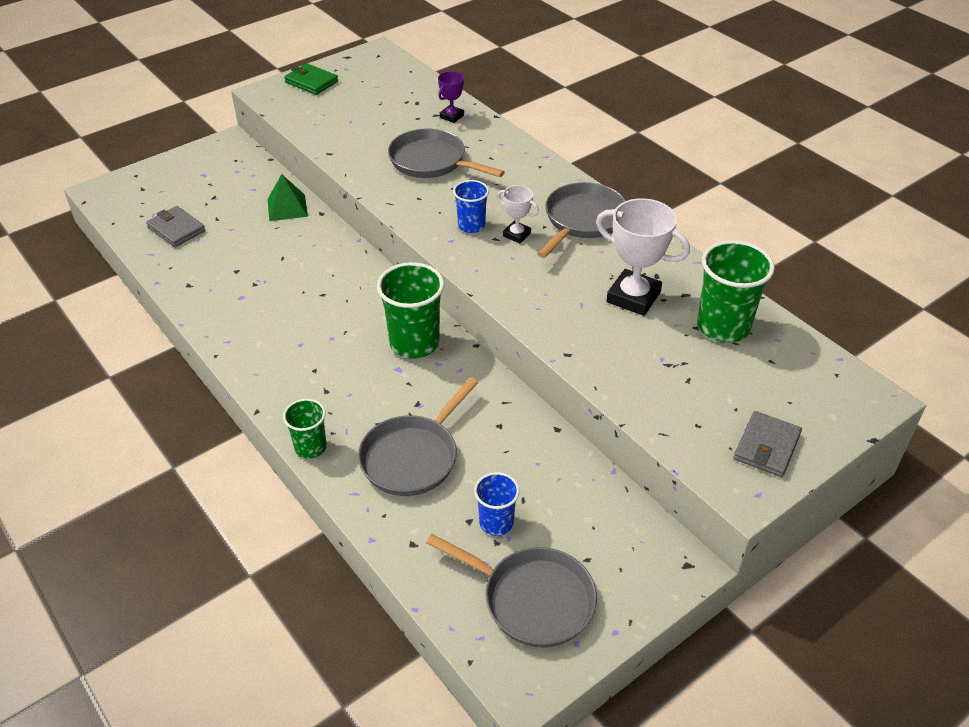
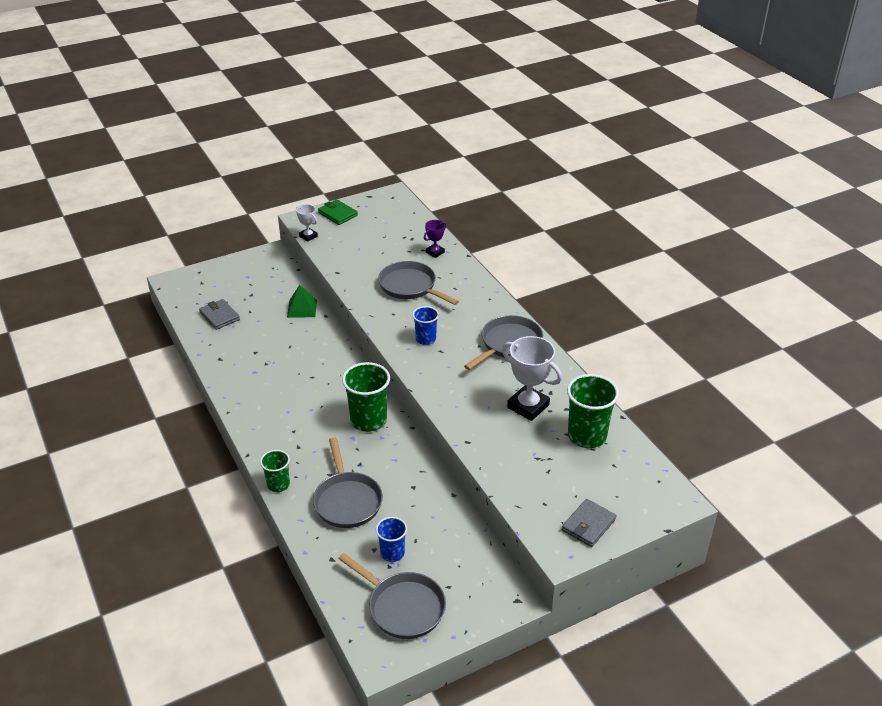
camera: 10 degrees right, 5 degrees down
grey pan [358,377,478,496] -> grey pan turned 60 degrees counterclockwise [313,438,383,528]
white trophy [497,185,539,243] -> white trophy moved to [296,204,318,242]

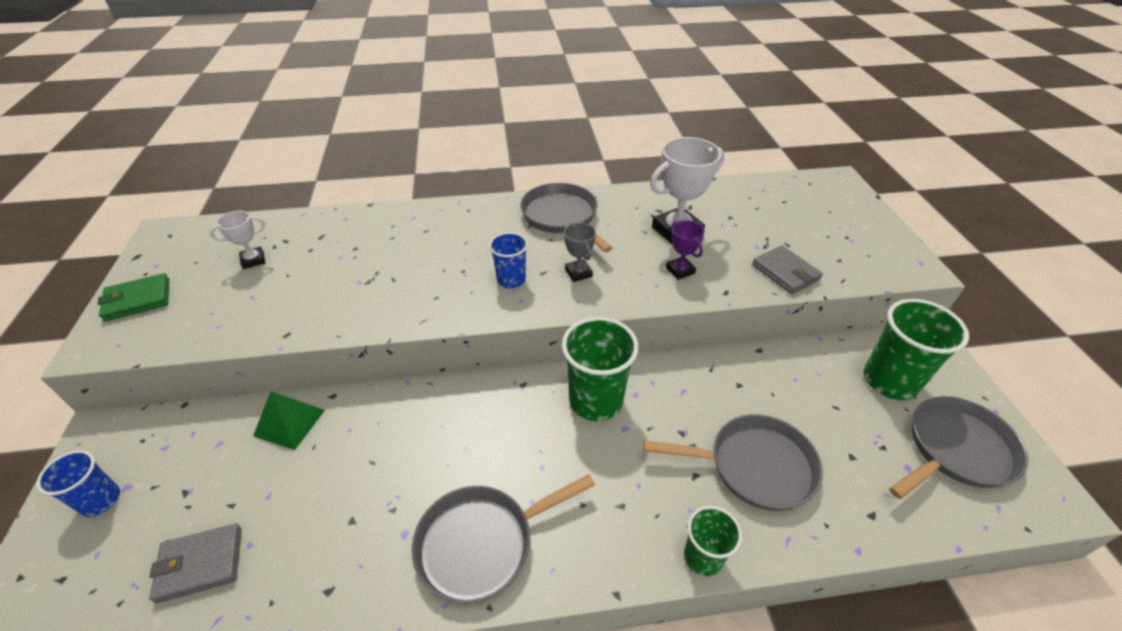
camera: 70 degrees left, 5 degrees up
white trophy [296,204,318,242] -> white trophy moved to [210,210,265,269]
blue cup [376,517,407,562] -> blue cup moved to [36,450,120,517]
grey pan [378,261,459,305] -> grey pan moved to [411,474,595,603]
purple trophy [424,220,446,258] -> purple trophy moved to [666,220,705,280]
grey wallet [562,499,616,547] -> grey wallet moved to [752,245,823,294]
green cup [567,374,619,448] -> green cup moved to [863,299,969,400]
none -> grey trophy [564,222,596,282]

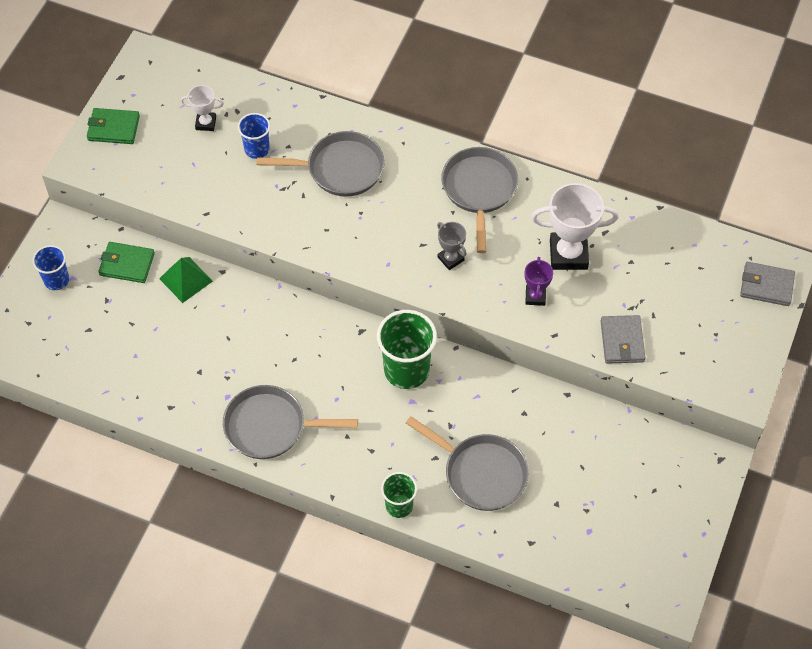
camera: 30 degrees right, 15 degrees up
grey wallet [149,523,242,603] -> grey wallet moved to [740,262,795,306]
blue cup [489,232,528,288] -> blue cup moved to [238,113,270,159]
grey trophy [564,222,596,282] -> grey trophy turned 45 degrees counterclockwise [437,222,467,270]
green cup [863,299,969,400] -> none
grey pan [889,396,1028,499] -> grey pan moved to [257,131,385,197]
none -> green wallet [98,242,155,283]

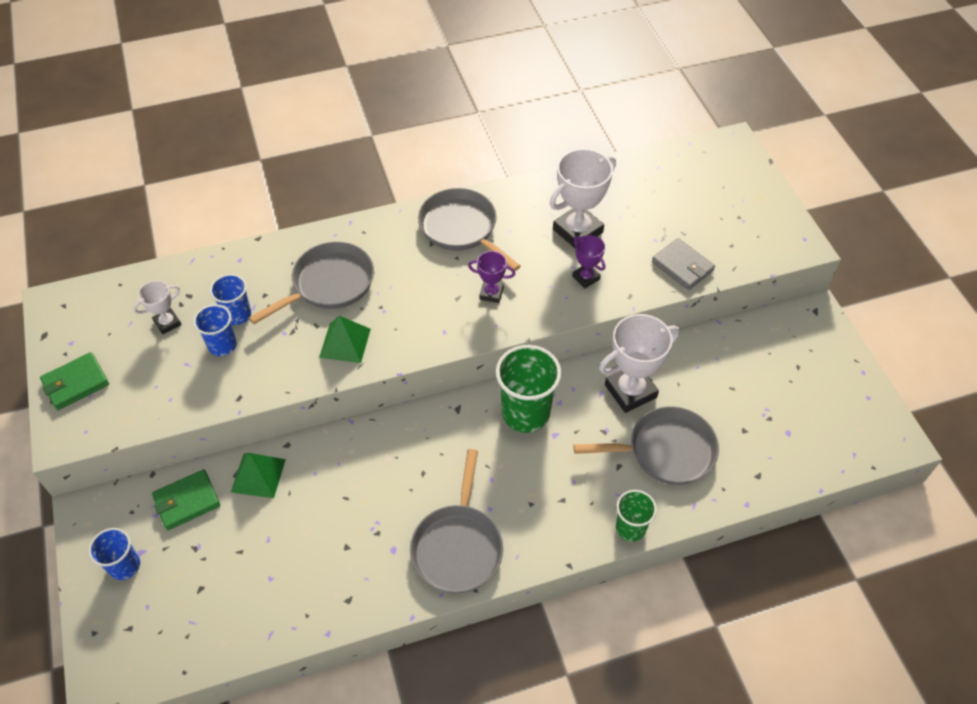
camera: 40 degrees left, 5 degrees down
grey pan [223,385,358,459] -> grey pan turned 45 degrees counterclockwise [410,449,503,594]
grey trophy [437,222,467,270] -> purple trophy [468,251,515,303]
grey wallet [740,262,795,306] -> none
none -> blue cup [193,304,237,356]
none -> green pyramid [319,316,371,363]
none -> white trophy [599,314,680,413]

